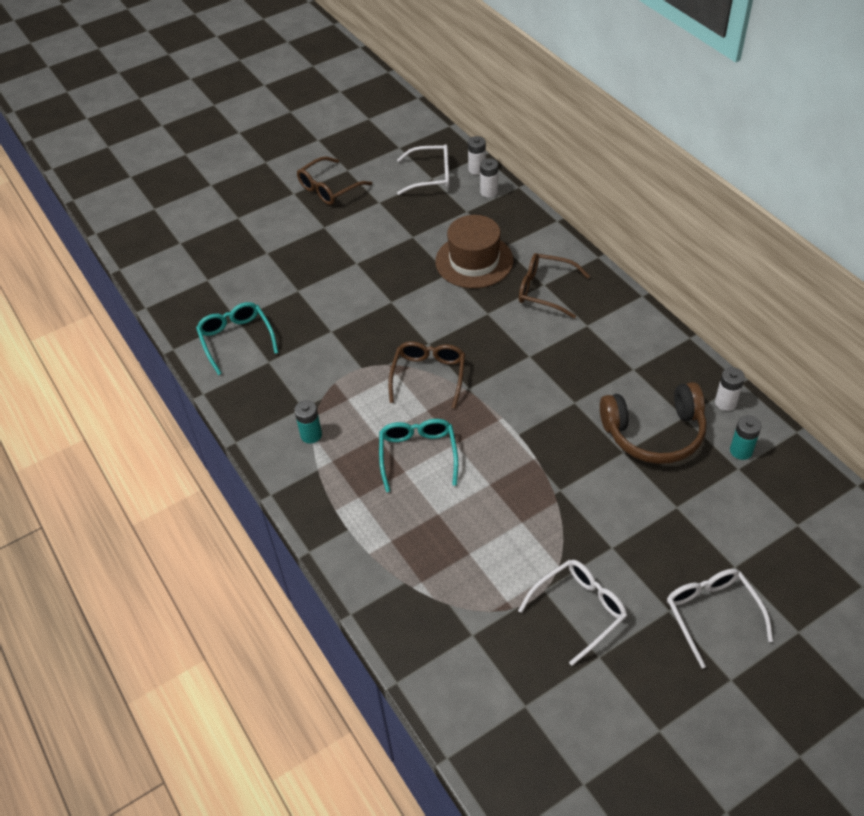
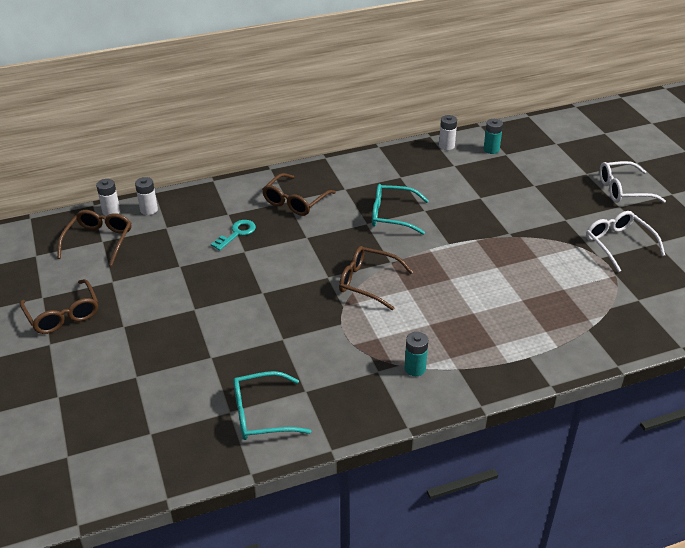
camera: 80 degrees left, 10 degrees down
turquoise glasses [379,419,458,492] -> turquoise glasses moved to [372,184,429,235]
white glasses [397,144,450,195] -> brown glasses [57,210,131,266]
brown hat [435,215,513,288] -> turquoise key [211,220,256,251]
brown headphones [600,382,707,464] -> none

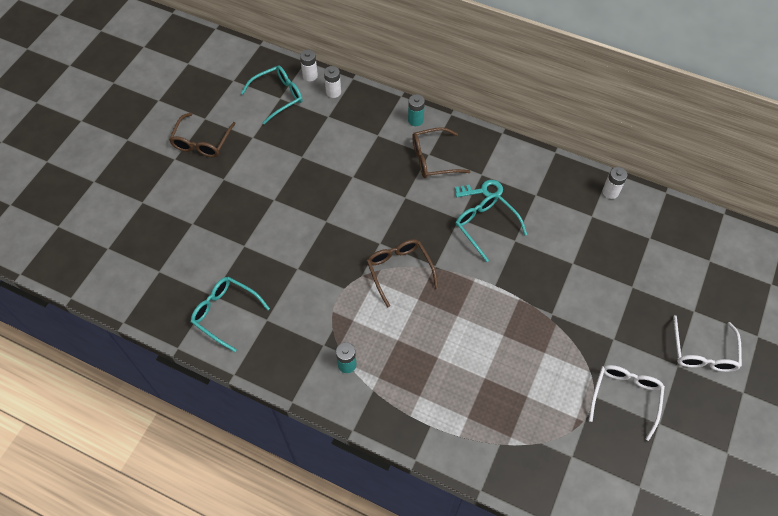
camera: 45 degrees right, 20 degrees up
brown glasses [57,210,131,266] -> turquoise glasses [241,66,303,124]
turquoise key [211,220,256,251] -> turquoise key moved to [455,180,503,197]
turquoise battery [484,119,503,154] -> turquoise battery moved to [408,94,425,126]
white glasses [600,161,666,203] -> white glasses turned 120 degrees counterclockwise [673,315,742,372]

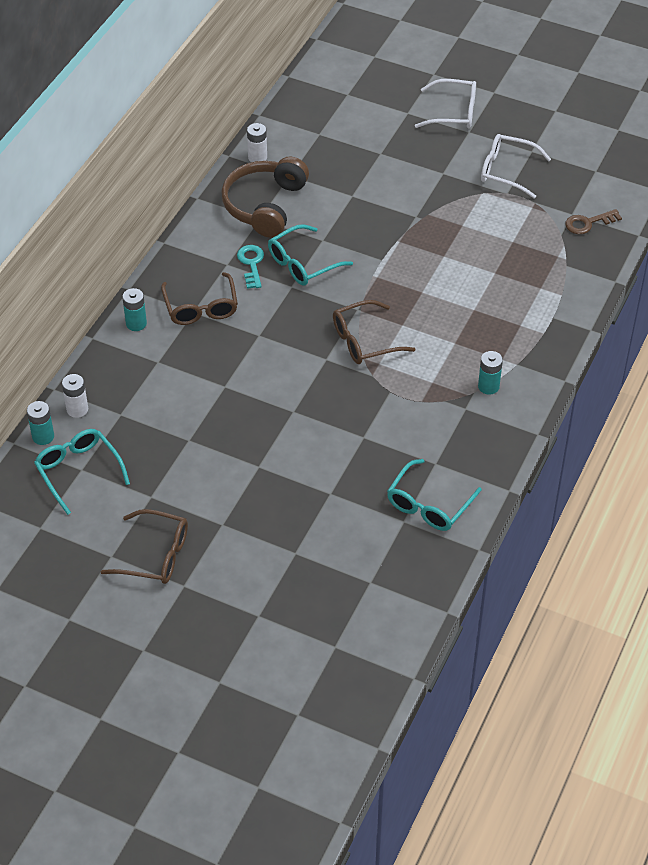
camera: 90 degrees left, 10 degrees down
white battery [300,50,318,82] -> turquoise battery [27,401,54,445]
none -> brown headphones [222,157,309,238]
none -> brown key [565,209,622,234]

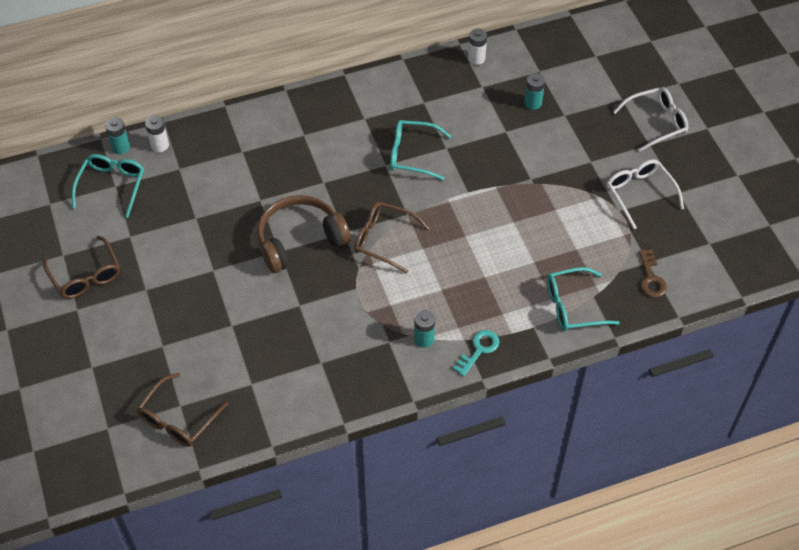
camera: 45 degrees right, 5 degrees up
turquoise battery [122,288,147,331] -> turquoise battery moved to [524,73,545,110]
brown glasses [161,272,238,325] -> brown glasses moved to [137,373,229,447]
brown headphones [222,157,309,238] -> brown headphones moved to [257,195,351,273]
turquoise key [237,245,264,289] -> turquoise key moved to [453,330,499,376]
turquoise glasses [387,459,482,531] -> turquoise glasses moved to [547,267,620,331]
white glasses [415,79,476,128] -> white glasses turned 75 degrees counterclockwise [613,87,688,152]
brown key [565,209,622,234] -> brown key turned 120 degrees counterclockwise [639,250,667,298]

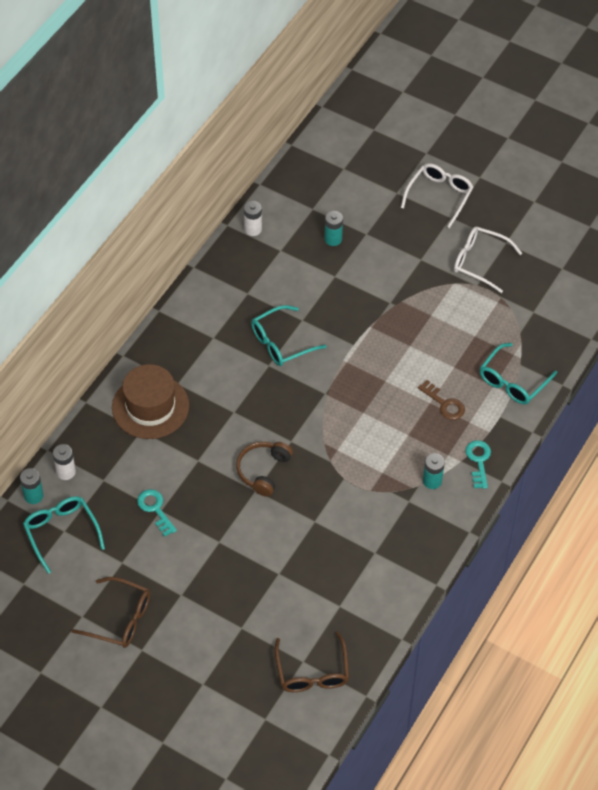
camera: 40 degrees left, 0 degrees up
brown headphones [257,195,351,273] -> brown headphones [236,442,293,497], size x0.65
brown glasses [354,202,429,273] -> none
brown key [639,250,667,298] -> brown key moved to [418,380,465,420]
none -> brown hat [112,364,189,439]
none -> turquoise key [137,489,177,537]

